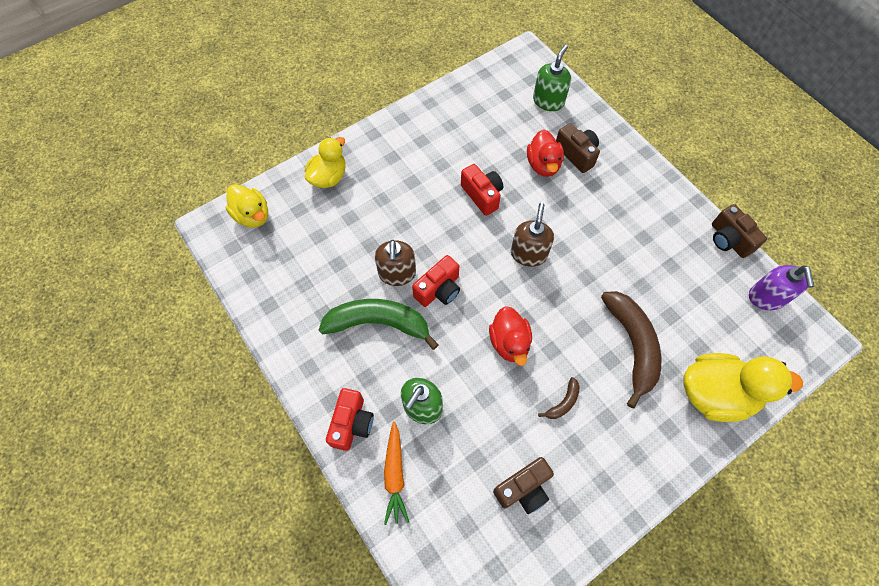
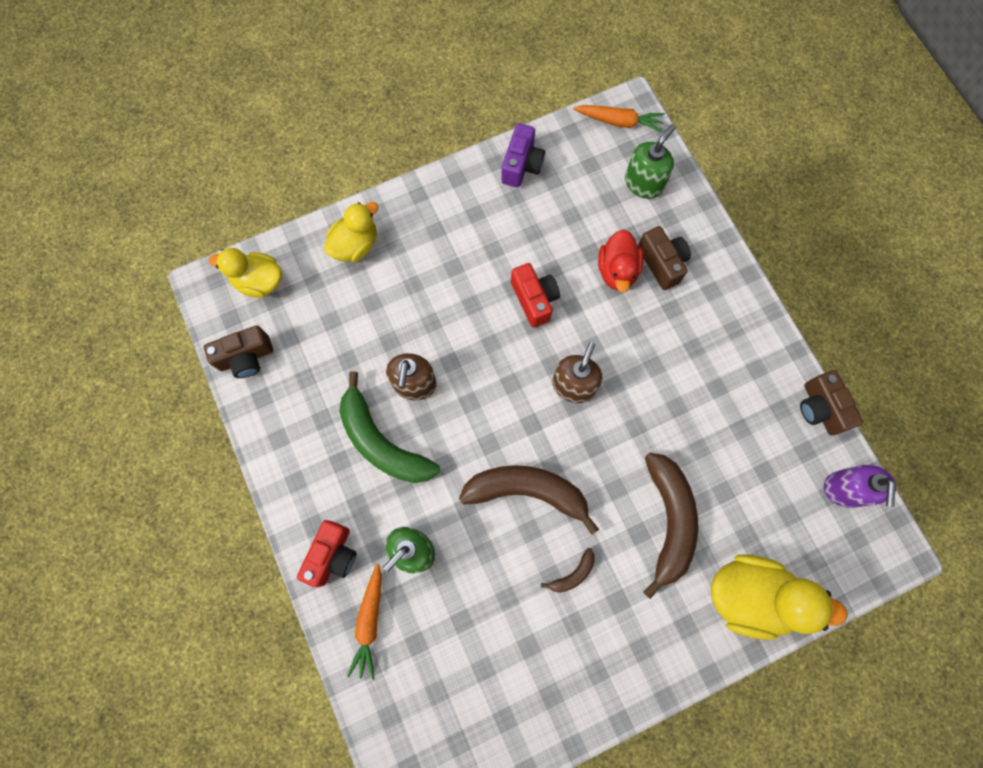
camera: 10 degrees right, 10 degrees up
yellow duck [225,184,268,228] -> yellow duck turned 135 degrees clockwise [209,248,282,298]
green banana [319,299,439,350] -> green banana turned 150 degrees counterclockwise [339,372,440,483]
red camera [412,255,460,307] -> none
red duck [489,306,532,366] -> brown banana [459,465,599,535]
brown camera [493,457,554,514] -> brown camera moved to [203,326,273,378]
none -> purple camera [501,123,545,188]
none -> orange carrot [573,105,665,133]

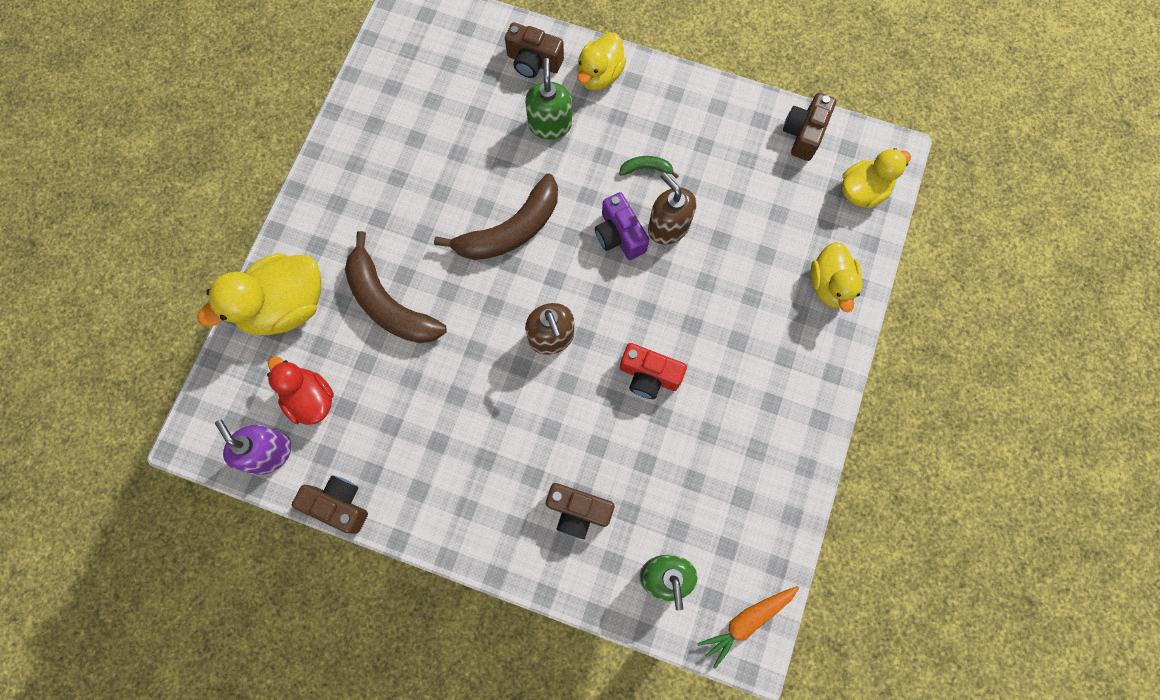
camera: 135 degrees right, 0 degrees up
red camera [297,520,356,587] -> yellow duck [577,32,626,90]
green banana [339,372,440,483] -> green banana [619,156,678,178], size x0.44
orange carrot [347,564,382,680] -> brown camera [505,22,564,78]
purple camera [501,123,545,188] -> purple camera moved to [595,192,649,260]
brown banana [541,548,595,593] -> none
red duck [598,230,644,292] -> red duck moved to [267,356,334,425]

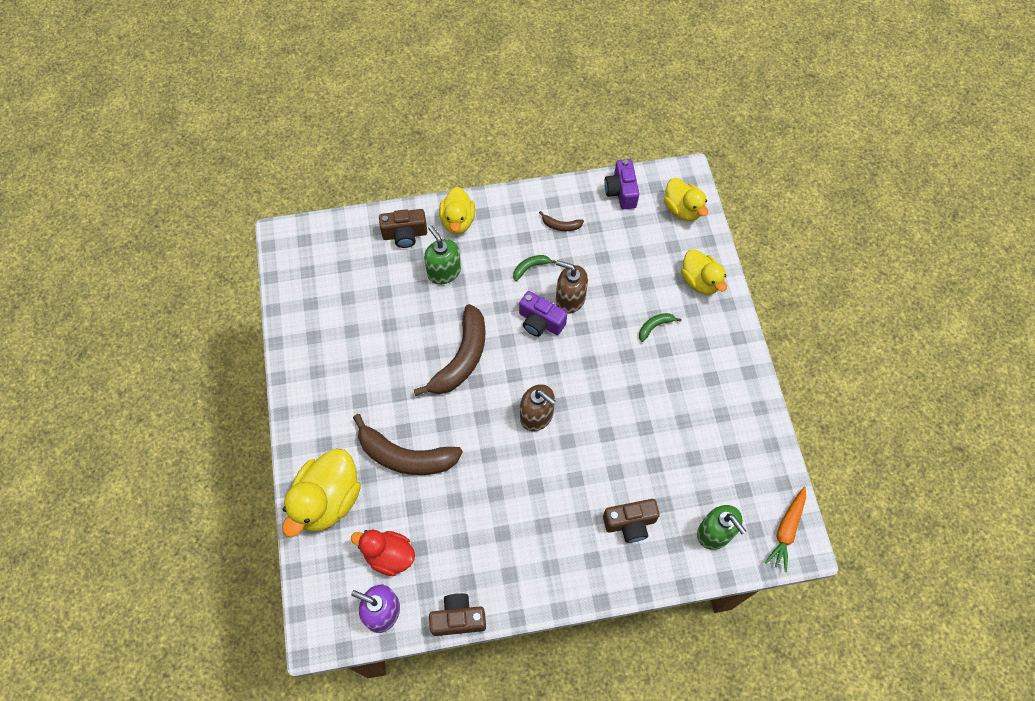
camera: 30 degrees left, 10 degrees down
red camera [620,343,687,399] -> none
brown camera [783,93,836,161] -> purple camera [604,159,639,209]
yellow duck [841,148,911,209] -> yellow duck turned 120 degrees clockwise [664,178,708,221]
none -> brown banana [539,211,584,231]
none -> green banana [639,313,682,342]

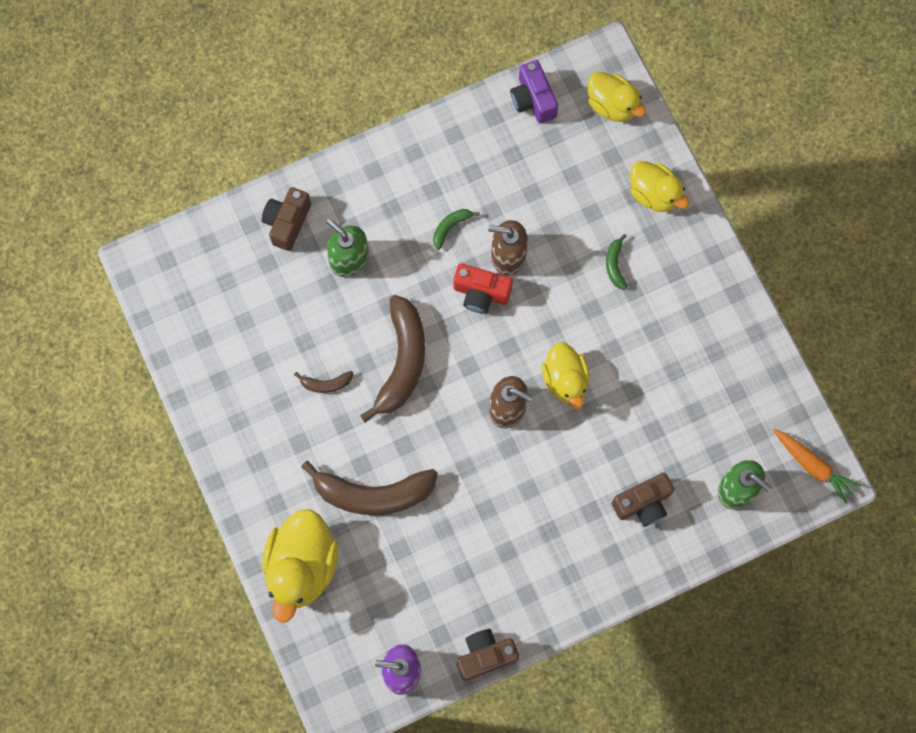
camera: 15 degrees left, 10 degrees up
red duck [351,530,415,576] -> none
brown camera [379,209,427,248] -> brown camera turned 135 degrees clockwise [262,187,311,251]
yellow duck [439,187,475,234] -> yellow duck moved to [542,342,590,409]
purple camera [519,291,567,337] -> red camera [454,263,513,313]
brown banana [539,211,584,231] -> brown banana moved to [294,371,353,393]
green banana [639,313,682,342] -> green banana turned 45 degrees counterclockwise [606,234,628,290]
orange carrot [765,487,806,572] -> orange carrot turned 60 degrees counterclockwise [773,429,861,504]

